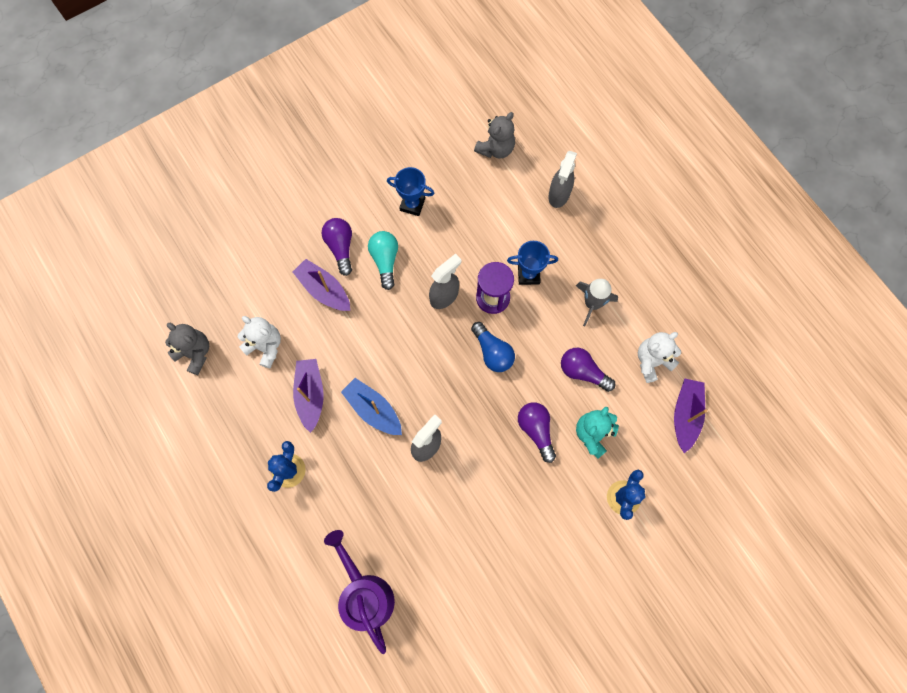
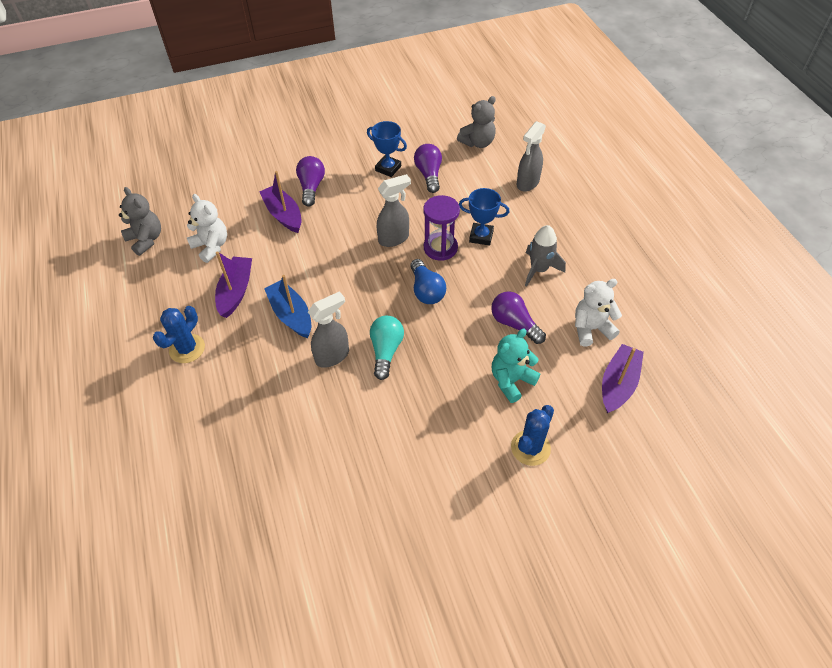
camera: 15 degrees right, 20 degrees down
purple watering can [324,530,395,654] -> none
turquoise light bulb [368,231,398,290] -> turquoise light bulb moved to [370,316,404,380]
purple light bulb [518,402,556,463] -> purple light bulb moved to [414,144,442,193]

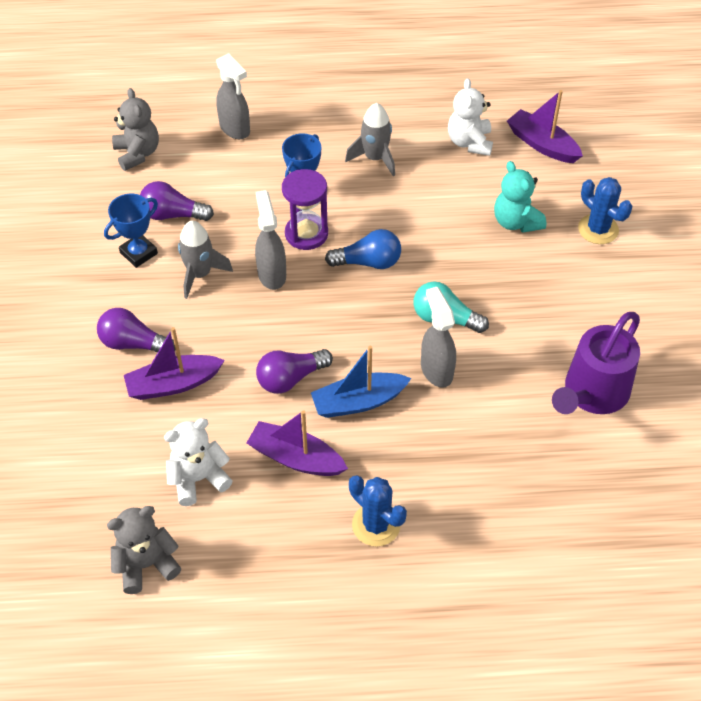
camera: 75 degrees left, 0 degrees up
purple light bulb [491,291,546,344] -> purple light bulb moved to [256,349,333,394]
none -> grey rocket [178,221,233,299]
none -> purple watering can [552,312,640,414]

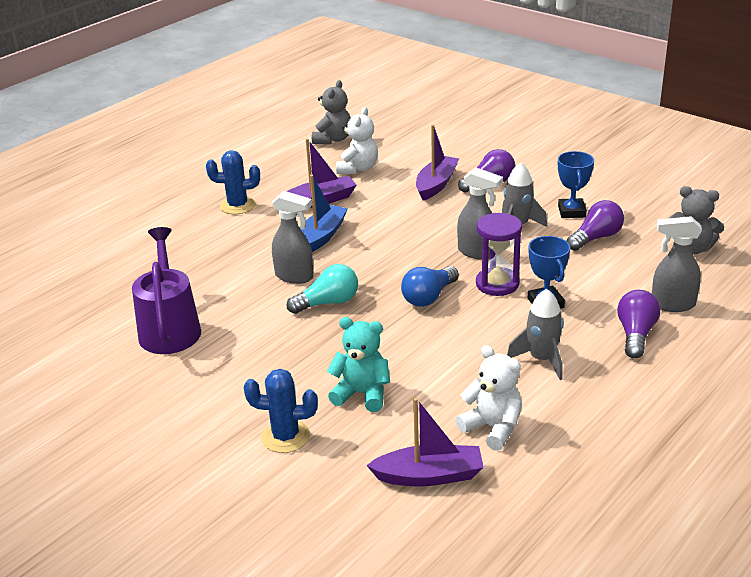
camera: 135 degrees right, 20 degrees down
purple light bulb [256,349,333,394] -> purple light bulb moved to [617,290,660,358]

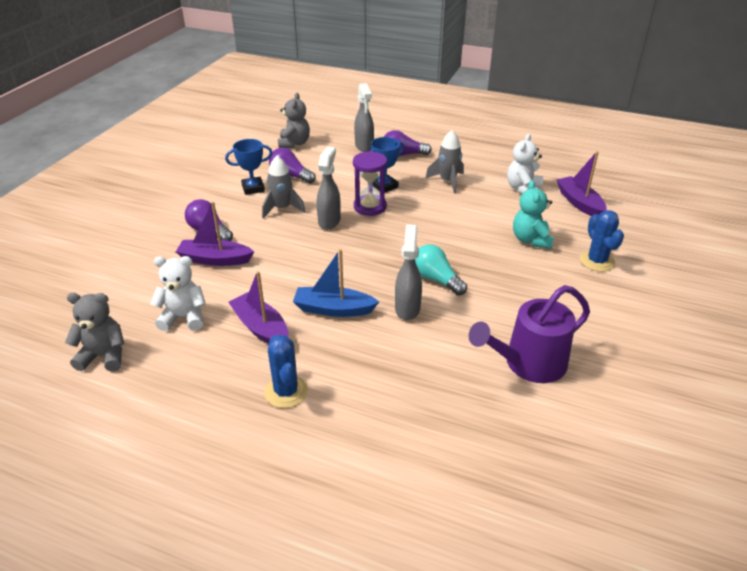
camera: 110 degrees left, 5 degrees up
blue light bulb [401,266,459,307] -> none

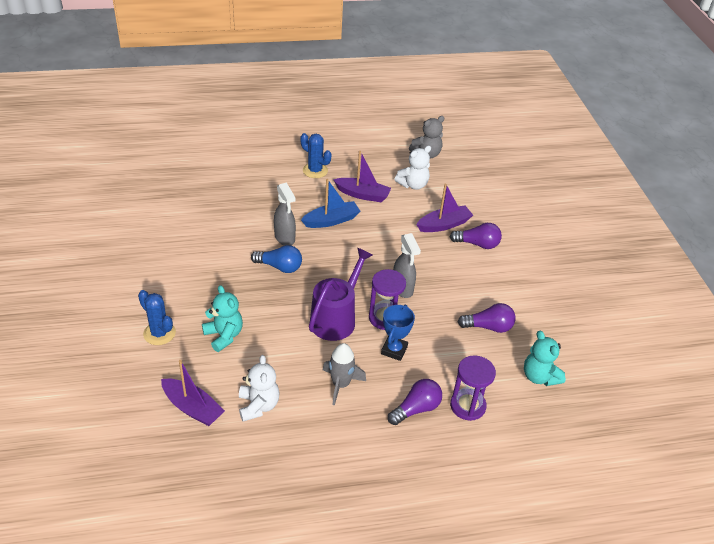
camera: 145 degrees right, 5 degrees up
blue trophy [225,139,272,195] -> none
grey rocket [262,156,305,218] -> none
grey teddy bear [278,93,310,148] -> turquoise teddy bear [524,331,566,386]
grey spray bottle [354,83,374,152] -> purple hourglass [450,355,496,421]
turquoise light bulb [415,245,467,296] -> blue light bulb [251,245,302,273]
purple watering can [469,285,590,383] -> purple watering can moved to [309,248,372,341]

